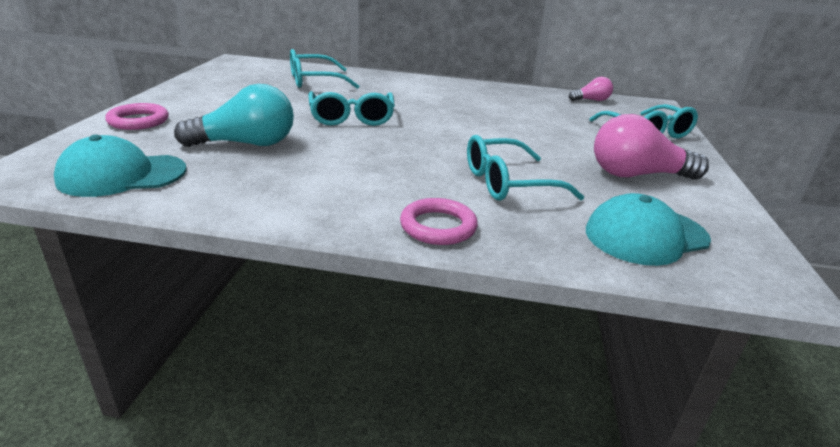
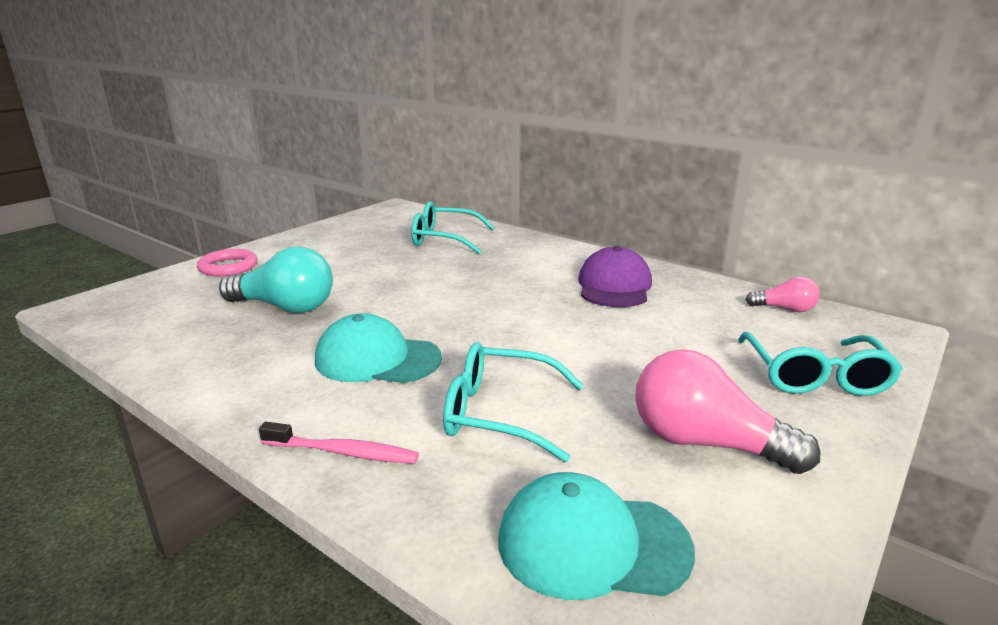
camera: 30 degrees right, 5 degrees down
turquoise cap [54,135,187,197] -> turquoise cap moved to [315,313,442,383]
turquoise glasses [309,91,395,126] -> none
pink ring [400,198,478,245] -> pink toothbrush [259,422,419,464]
none -> purple cap [578,246,652,307]

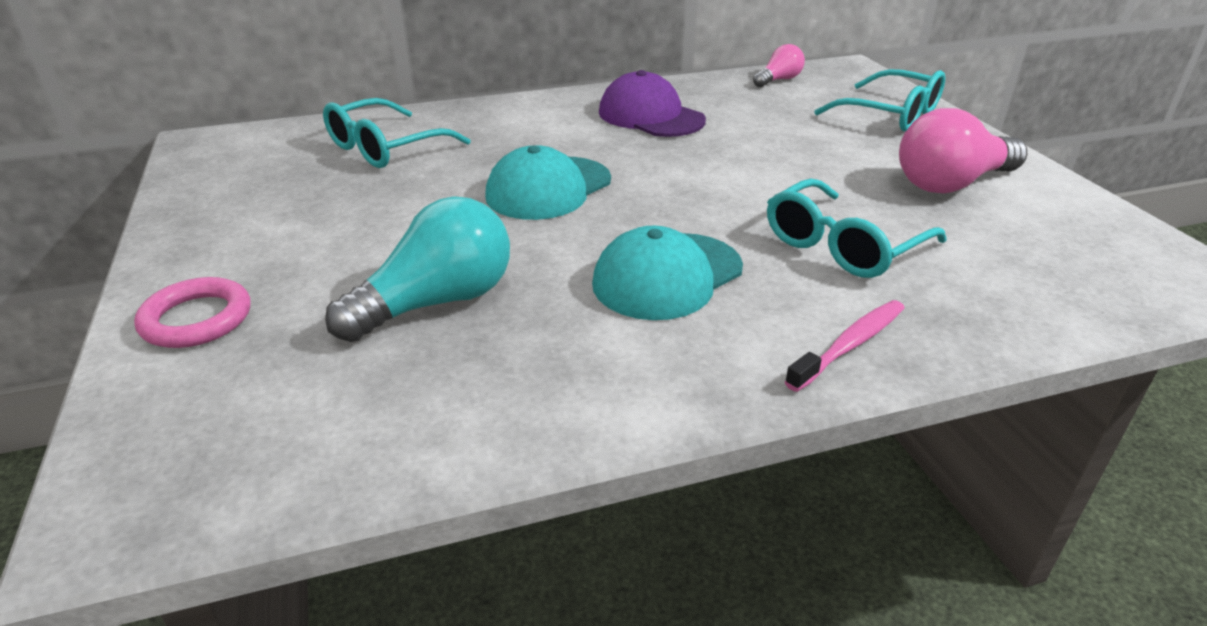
camera: 55 degrees left, 10 degrees up
turquoise cap [498,472,695,600] -> turquoise cap moved to [485,145,611,220]

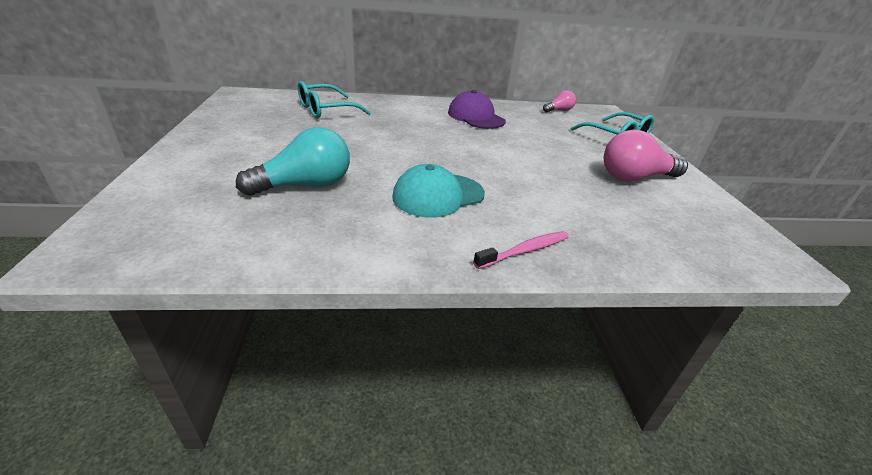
camera: 10 degrees right, 0 degrees up
pink ring [134,277,250,348] -> none
turquoise cap [485,145,611,220] -> none
turquoise glasses [767,178,947,278] -> none

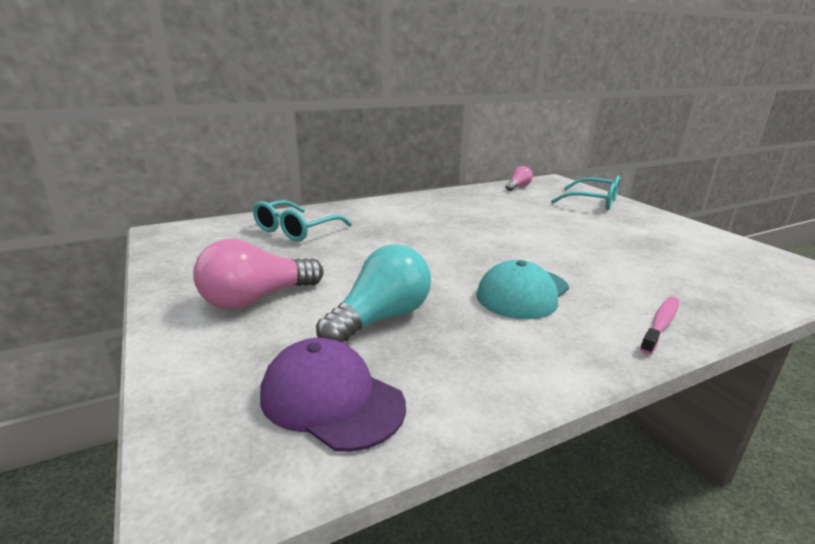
camera: 20 degrees left, 10 degrees down
purple cap [448,90,506,129] -> purple cap moved to [260,338,406,452]
pink light bulb [604,130,688,182] -> pink light bulb moved to [193,239,323,310]

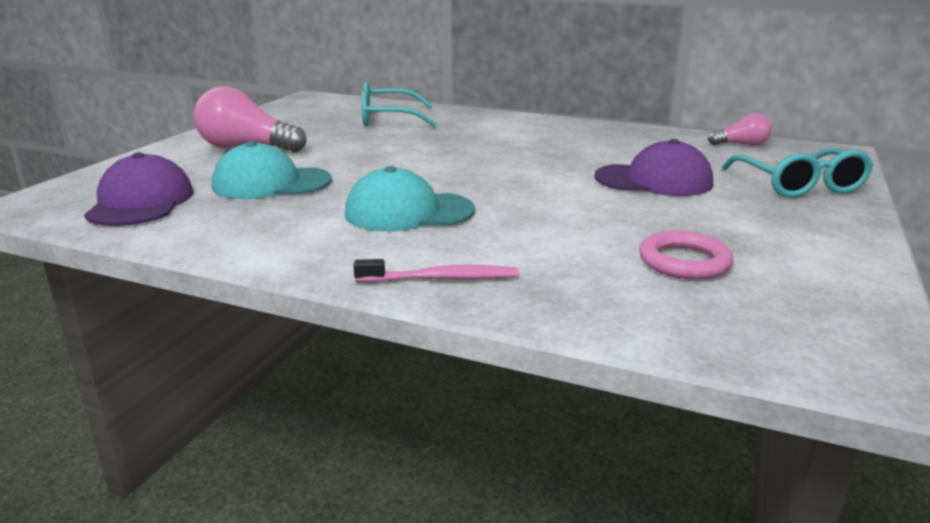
camera: 50 degrees right, 0 degrees up
turquoise light bulb [316,244,431,343] -> turquoise cap [212,141,332,199]
none -> purple cap [594,139,713,196]
none -> pink ring [639,231,733,280]

